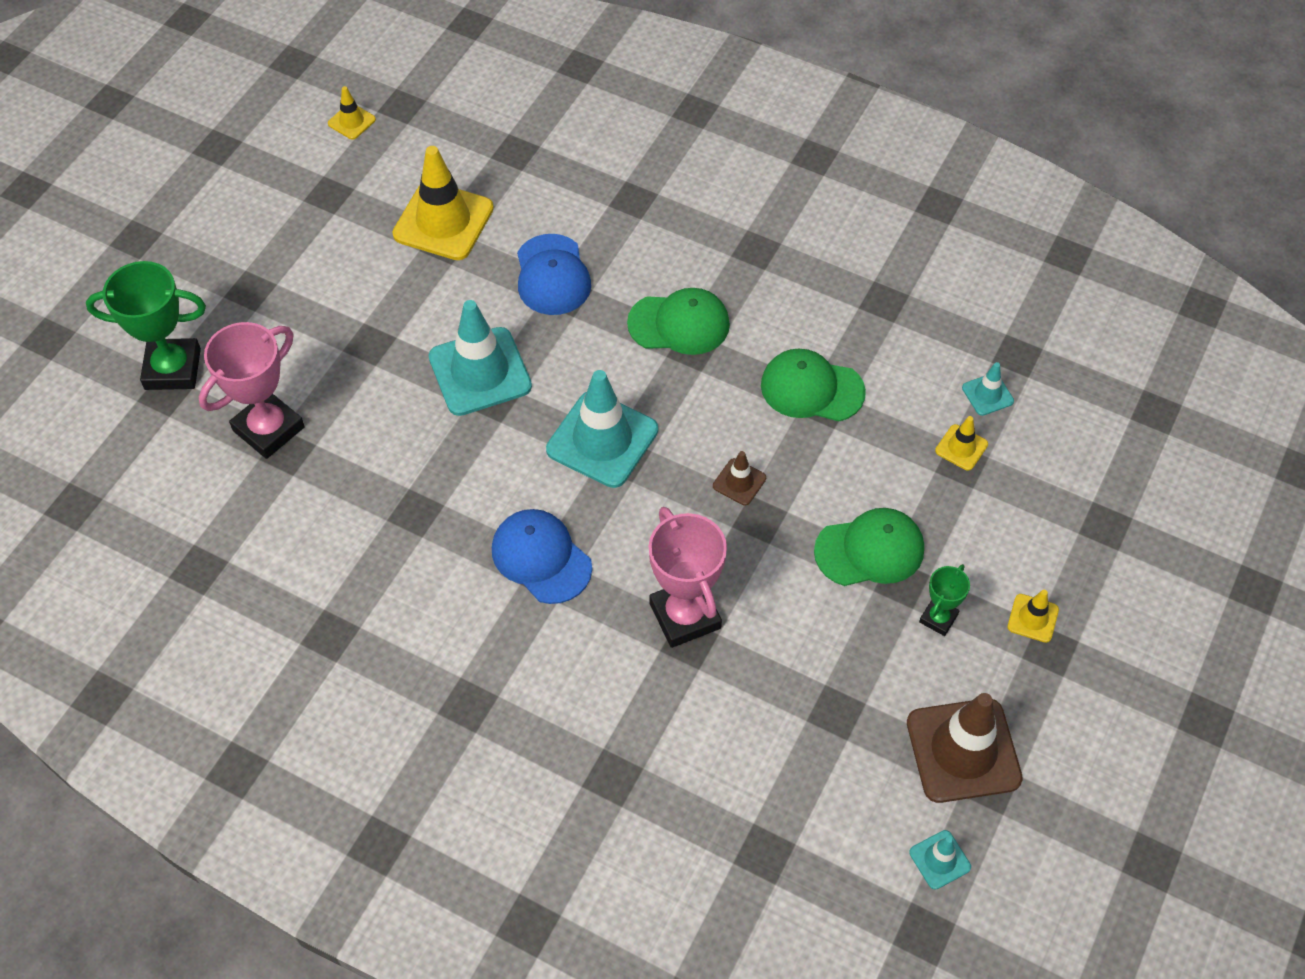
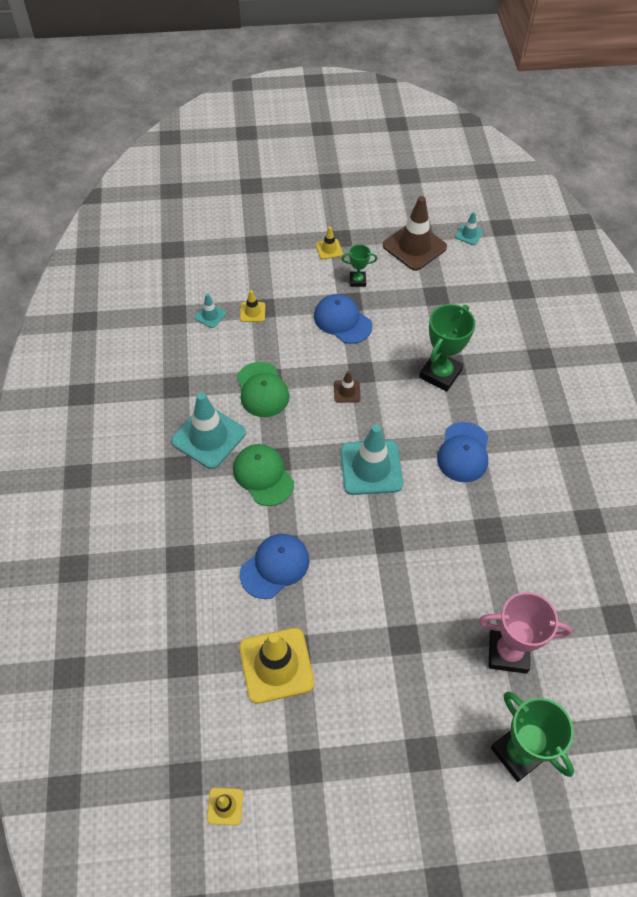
camera: 125 degrees left, 0 degrees up
turquoise traffic cone [429,300,532,416] -> turquoise traffic cone moved to [171,392,246,469]
pink trophy [649,507,727,648] -> green trophy [419,304,475,392]
green cap [814,508,924,586] -> blue cap [314,294,372,344]

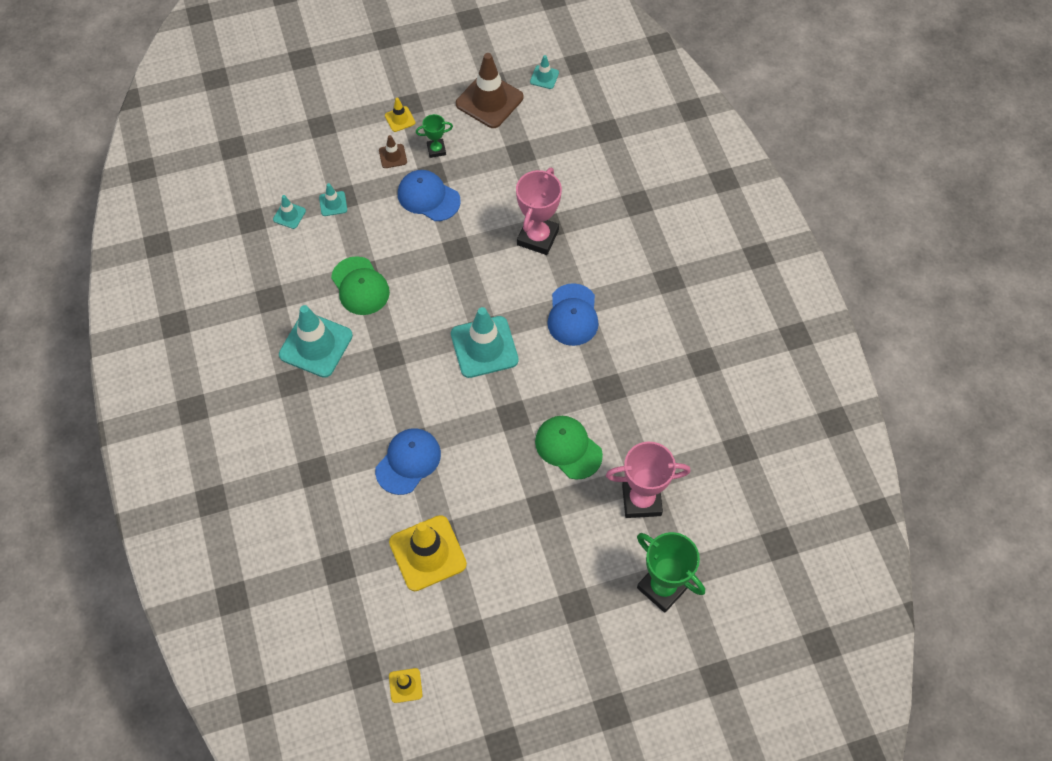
camera: 10 degrees left, 5 degrees up
green cap [233,444,294,506] -> green cap moved to [535,416,603,480]
yellow traffic cone [240,290,265,322] -> turquoise traffic cone [319,183,347,216]
brown traffic cone [334,371,361,403] -> brown traffic cone moved to [379,135,407,168]
green trophy [419,304,475,392] -> pink trophy [516,168,562,255]

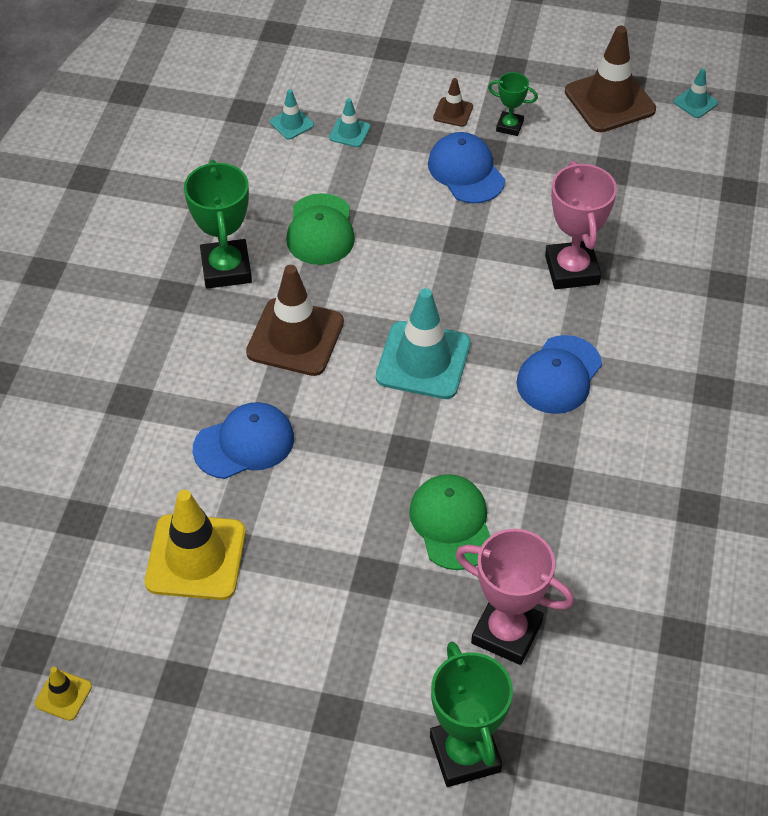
camera: 30 degrees right, 10 degrees down
turquoise traffic cone [279,305,353,378] -> green trophy [184,160,252,289]
yellow traffic cone [385,98,415,132] -> none
pink trophy [516,168,562,255] -> pink trophy turned 60 degrees counterclockwise [545,161,617,289]
none -> brown traffic cone [246,265,344,376]

